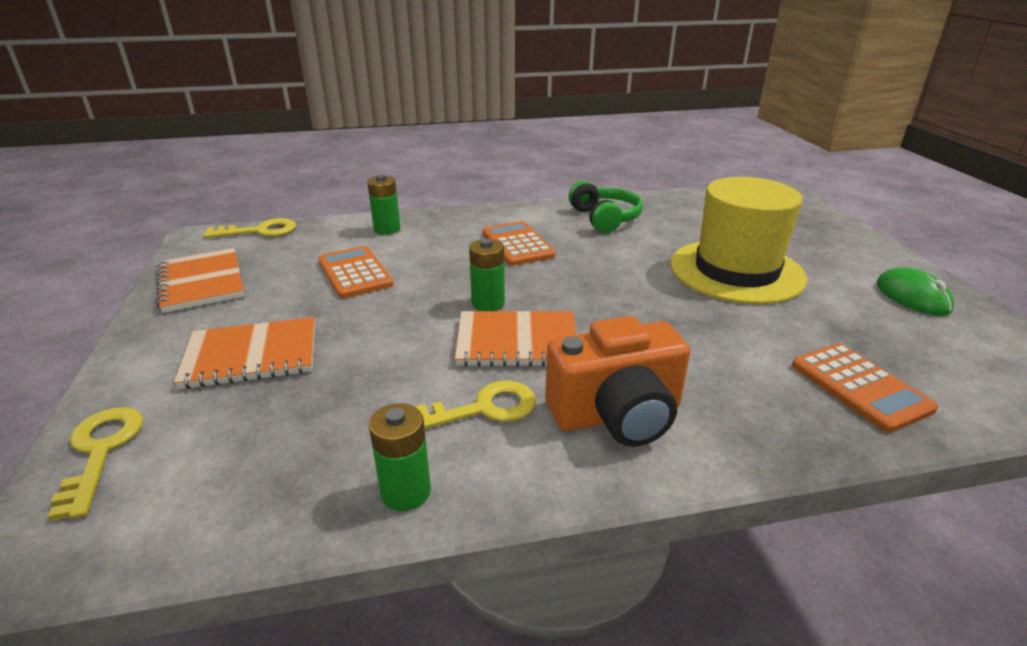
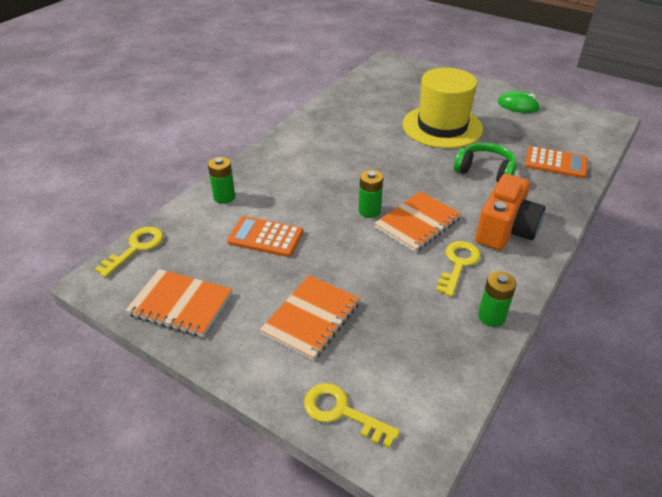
camera: 45 degrees left, 10 degrees up
orange calculator [483,221,556,266] -> none
green headphones [568,181,643,233] -> green headphones moved to [454,143,516,183]

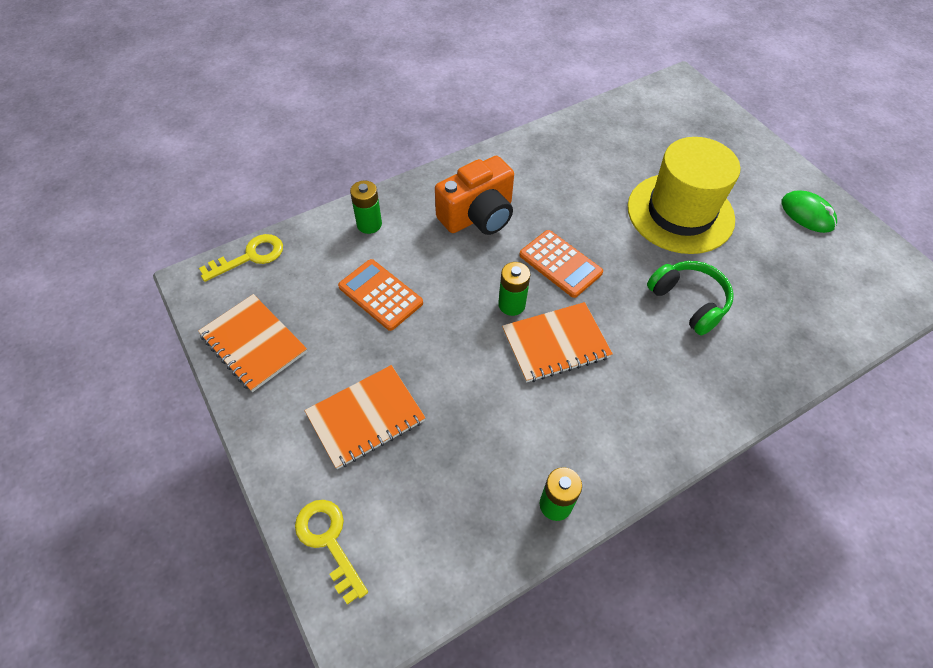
camera: 25 degrees right, 15 degrees up
yellow key [436,241,481,297] -> none
orange camera [475,174,545,251] -> orange camera moved to [435,156,514,235]
orange calculator [525,146,588,178] -> orange calculator moved to [519,230,603,298]

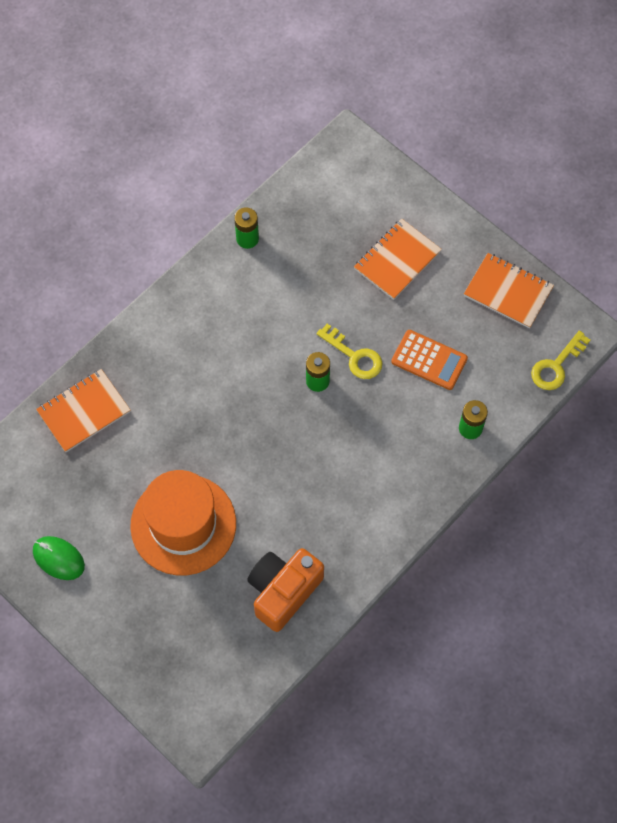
camera: 165 degrees right, 10 degrees up
yellow key [295,500,368,605] -> yellow key moved to [317,324,382,379]
orange camera [435,156,514,235] -> orange camera moved to [247,548,324,632]
orange notebook [502,302,613,383] -> orange notebook moved to [36,369,130,452]
orange calculator [519,230,603,298] -> none
yellow hat [628,137,740,254] -> orange hat [130,470,236,575]
green headphones [647,261,734,336] -> none

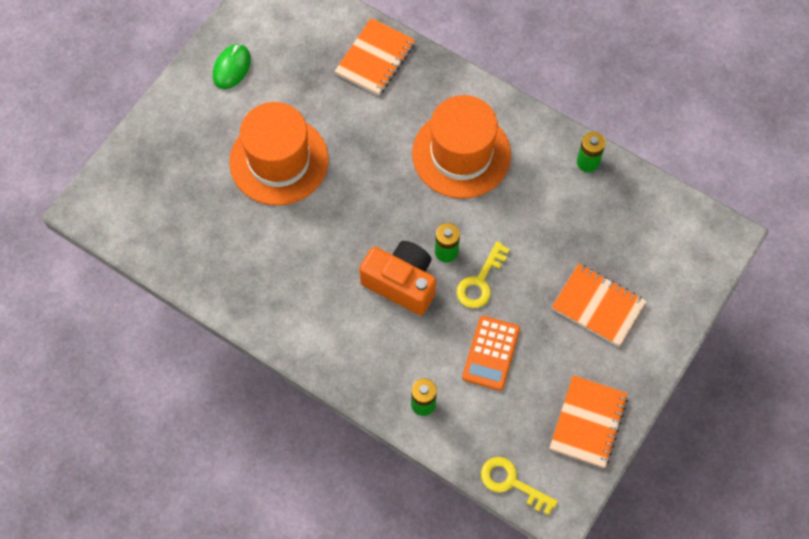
camera: 80 degrees right, 0 degrees up
orange notebook [36,369,130,452] -> orange notebook turned 75 degrees clockwise [334,18,415,96]
orange camera [247,548,324,632] -> orange camera moved to [359,241,436,315]
none -> orange hat [412,95,511,199]

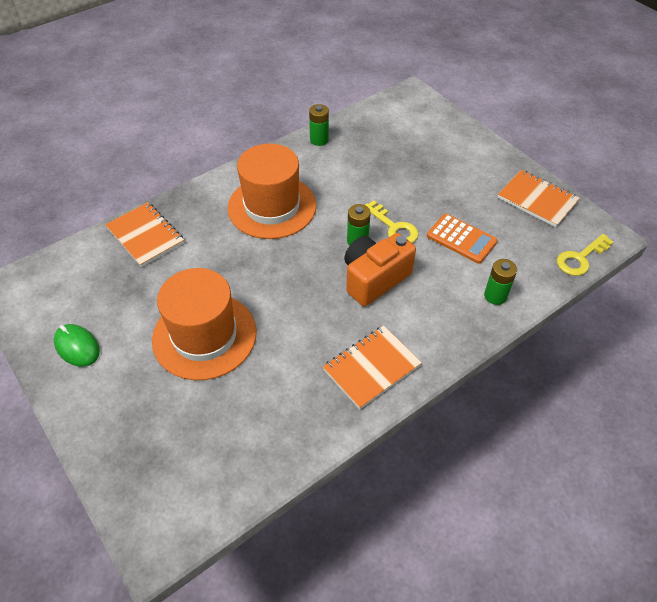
camera: 70 degrees left, 15 degrees down
orange notebook [552,263,647,347] -> orange notebook moved to [323,326,422,409]

